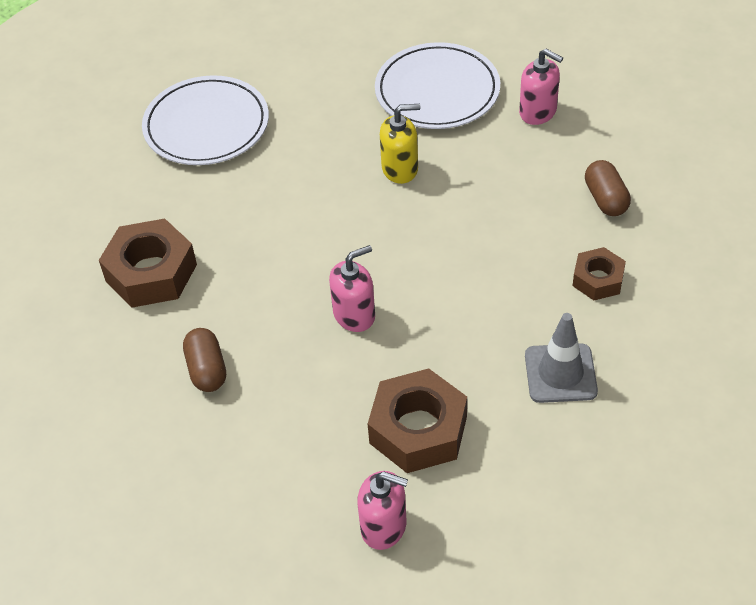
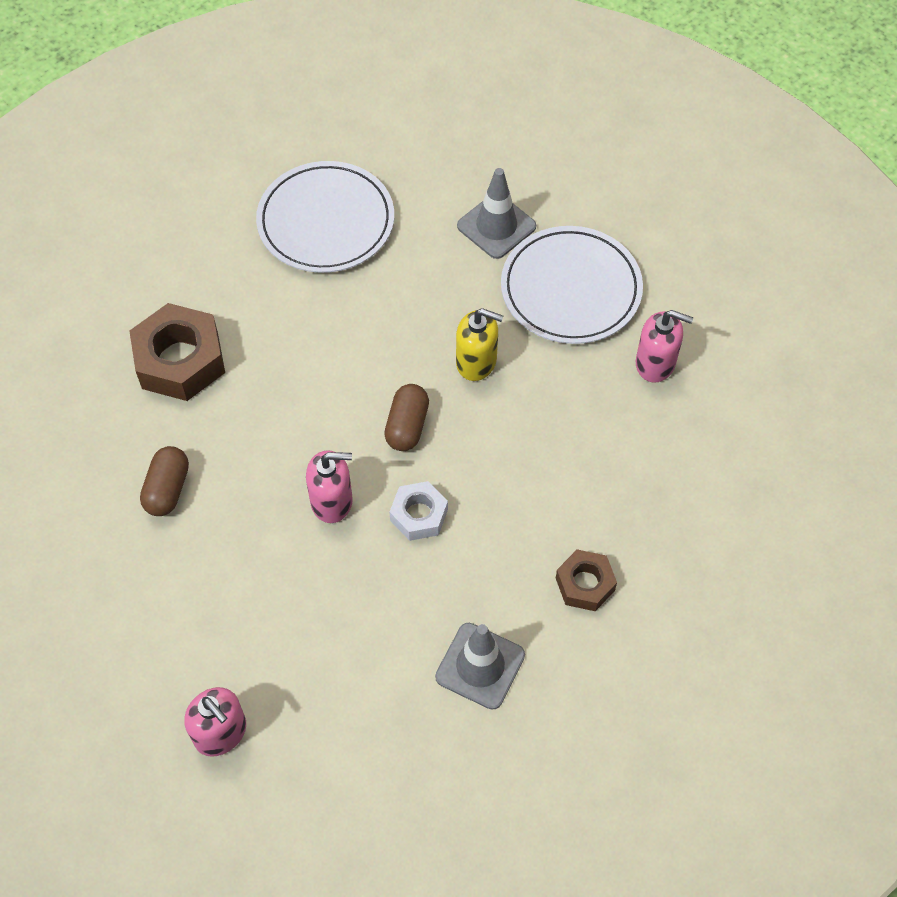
camera: 25 degrees right, 10 degrees up
brown nut [368,368,467,473] -> none
pink soap dispenser [519,49,563,125] -> pink soap dispenser turned 45 degrees counterclockwise [636,310,693,383]
brown capsule [585,160,631,216] -> brown capsule moved to [384,384,429,451]
none -> white nut [389,481,448,541]
none -> grey traffic cone [457,168,536,259]

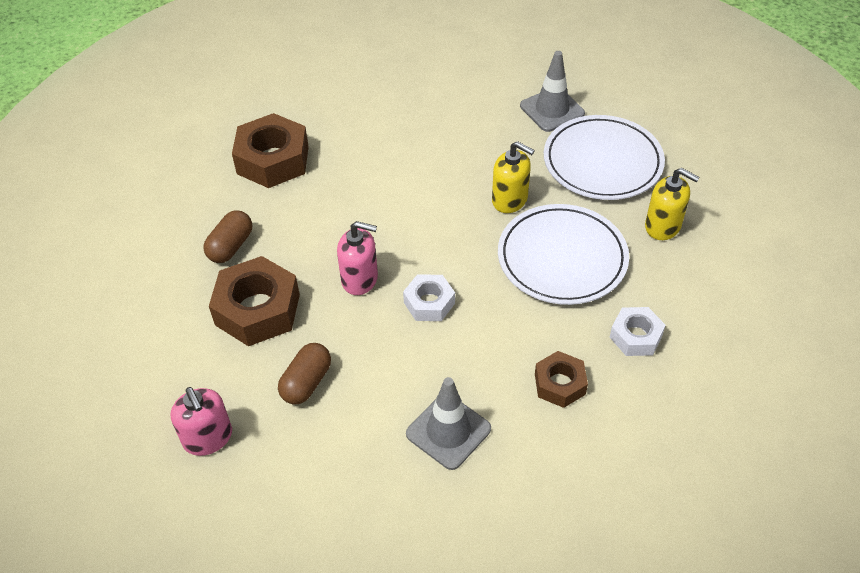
camera: 15 degrees right, 10 degrees down
white plate [256,161,394,273] -> white plate moved to [498,204,629,305]
brown capsule [384,384,429,451] -> brown capsule moved to [278,343,331,405]
pink soap dispenser [636,310,693,383] -> yellow soap dispenser [645,168,700,240]
none -> brown nut [209,256,300,346]
none -> white nut [610,307,666,356]

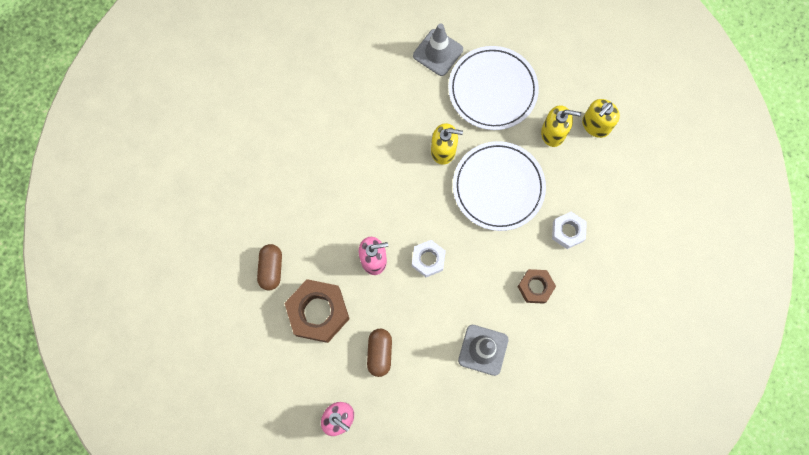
camera: 25 degrees left, 25 degrees up
brown nut [232,113,309,188] -> none
none -> yellow soap dispenser [582,99,620,138]

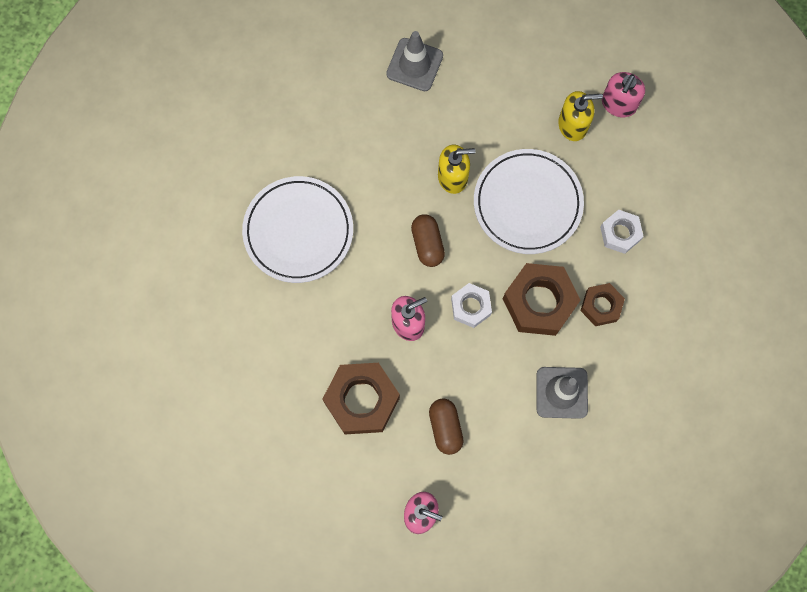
camera: 15 degrees left, 0 degrees up
brown capsule [257,244,282,290] -> brown capsule moved to [411,214,445,267]
white plate [448,46,539,130] -> white plate moved to [242,176,353,283]
yellow soap dispenser [582,99,620,138] -> pink soap dispenser [602,72,645,117]
none -> brown nut [503,263,580,336]

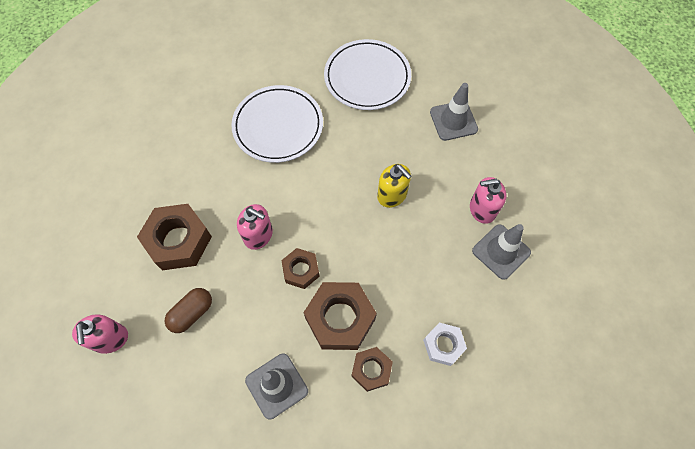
camera: 55 degrees right, 10 degrees down
brown capsule [411,214,445,267] -> none
white nut [451,283,492,328] -> brown nut [281,248,320,289]
white plate [474,149,584,254] -> white plate moved to [324,39,411,110]
yellow soap dispenser [558,91,603,141] -> grey traffic cone [472,224,531,280]
pink soap dispenser [602,72,645,117] -> pink soap dispenser moved to [470,177,506,224]

